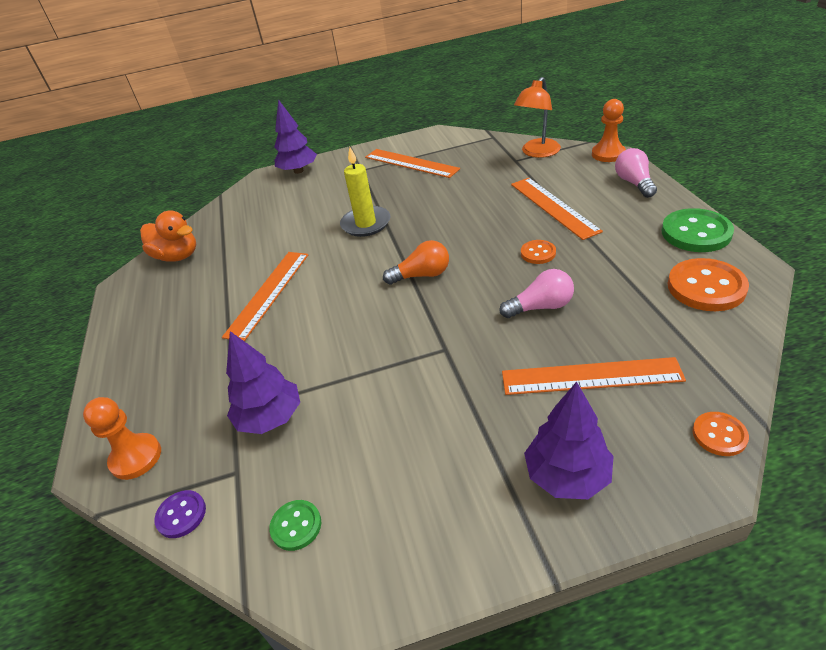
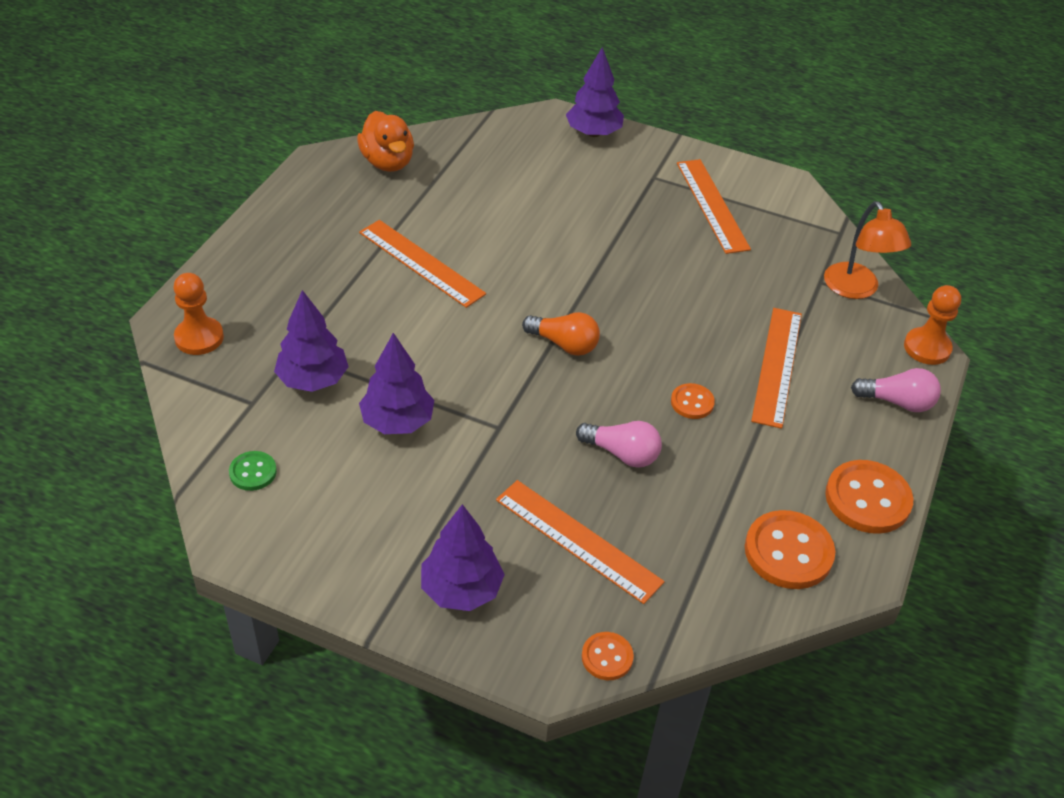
camera: 30 degrees right, 5 degrees up
purple button [154,490,206,538] -> none
orange ruler [222,252,308,342] -> orange ruler turned 75 degrees clockwise [359,220,486,308]
yellow candle [340,146,390,237] -> none
orange lamp [514,77,561,158] -> orange lamp turned 90 degrees counterclockwise [824,201,911,299]
pink light bulb [615,148,657,198] -> pink light bulb turned 75 degrees clockwise [851,368,941,412]
green button [661,208,734,252] -> orange button [825,460,913,534]
none -> purple tree [359,333,434,434]

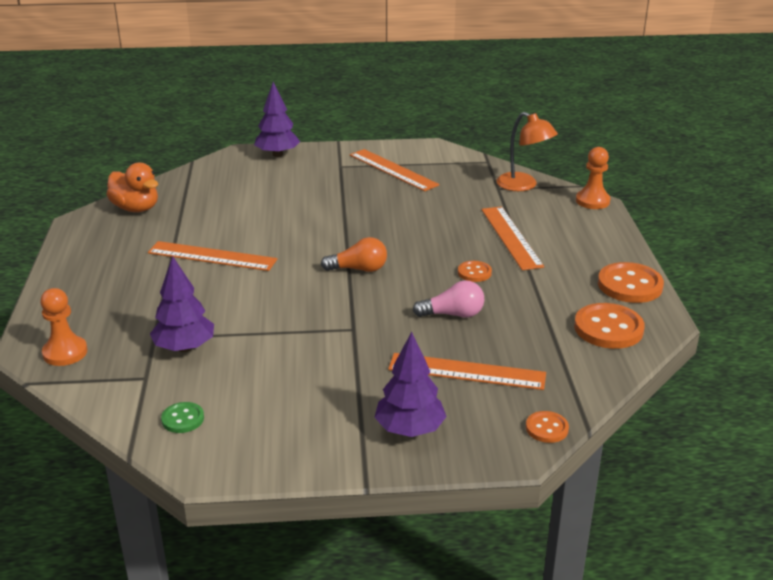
camera: 25 degrees left, 15 degrees down
purple tree [359,333,434,434] -> none
pink light bulb [851,368,941,412] -> none

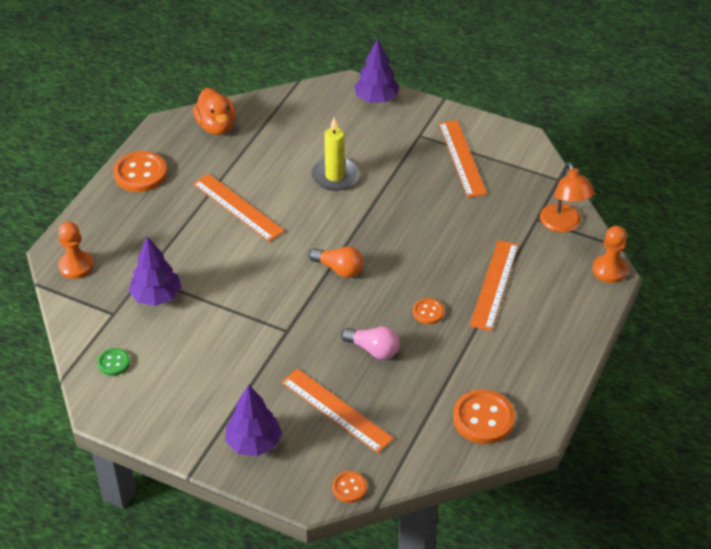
camera: 30 degrees right, 15 degrees up
orange button [598,262,664,303] -> orange button moved to [113,151,167,192]
none -> yellow candle [311,117,359,191]

